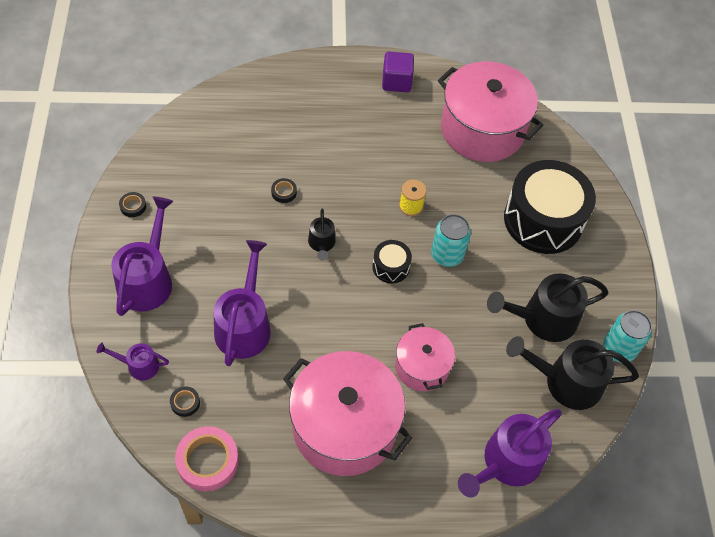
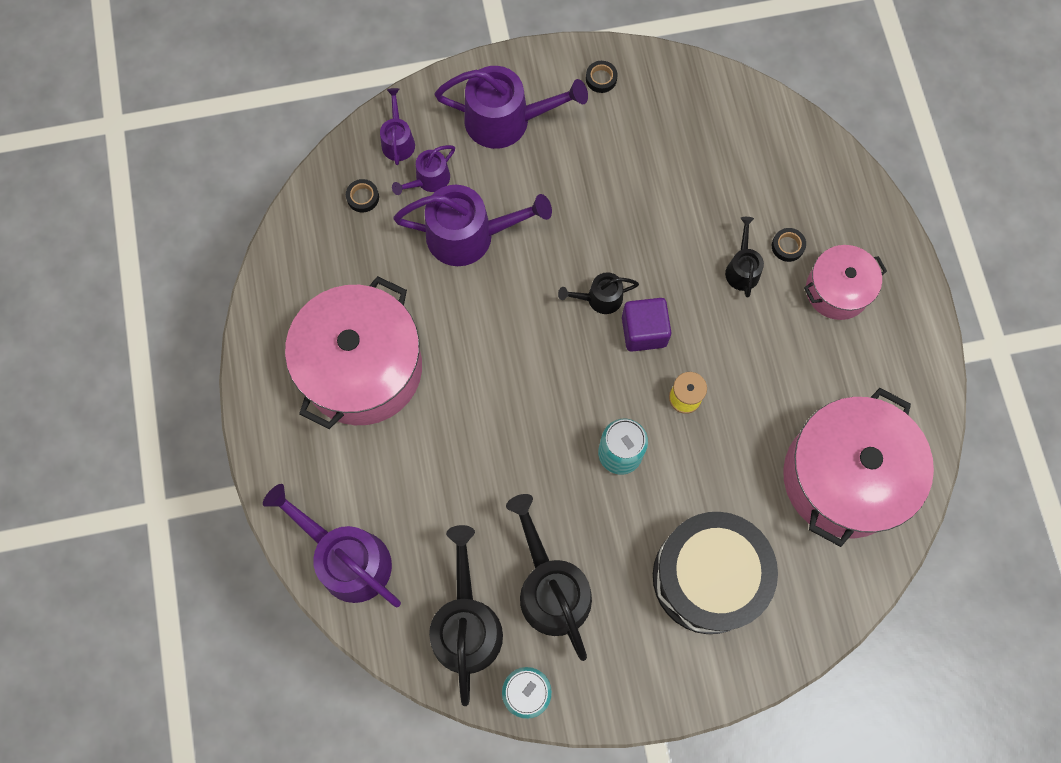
camera: 85 degrees right, 15 degrees up
pink tape [175,426,239,491] -> none
black tape [271,178,297,203] -> black tape moved to [772,228,806,262]
black drum [372,240,412,283] -> none
purple cube [382,52,414,92] -> purple cube moved to [622,298,671,352]
pink pot [395,323,455,391] -> pink pot moved to [804,245,887,320]
none -> purple watering can [392,145,455,195]
none -> black watering can [725,217,764,297]

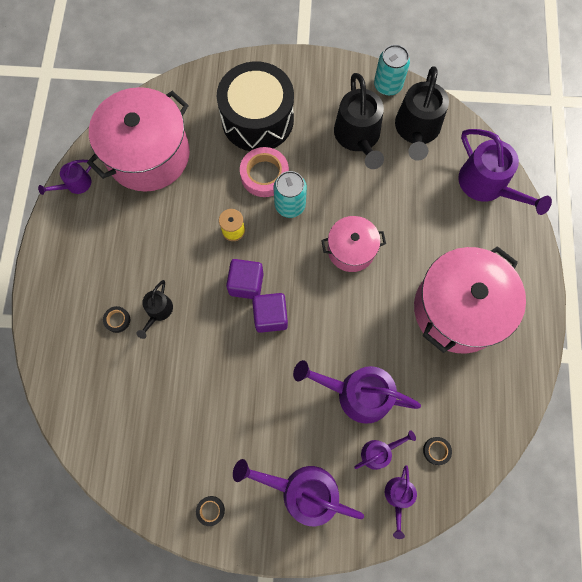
camera: 165 degrees left, 0 degrees up
black watering can [558,272,639,314] -> purple cube [252,293,288,333]
pink pot [804,245,887,320] -> pink pot moved to [321,216,386,272]
none -> purple watering can [38,160,91,195]
none -> pink tape [240,147,289,197]

